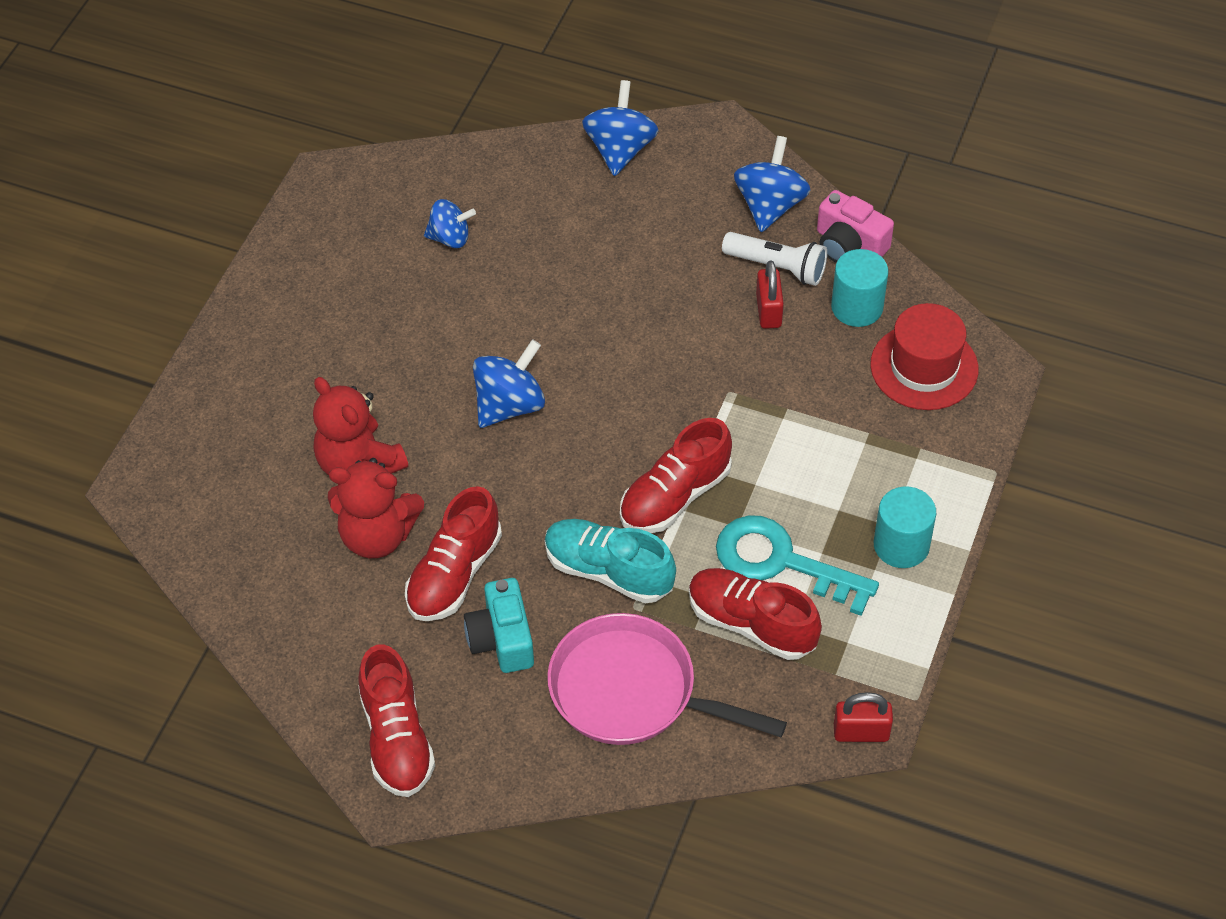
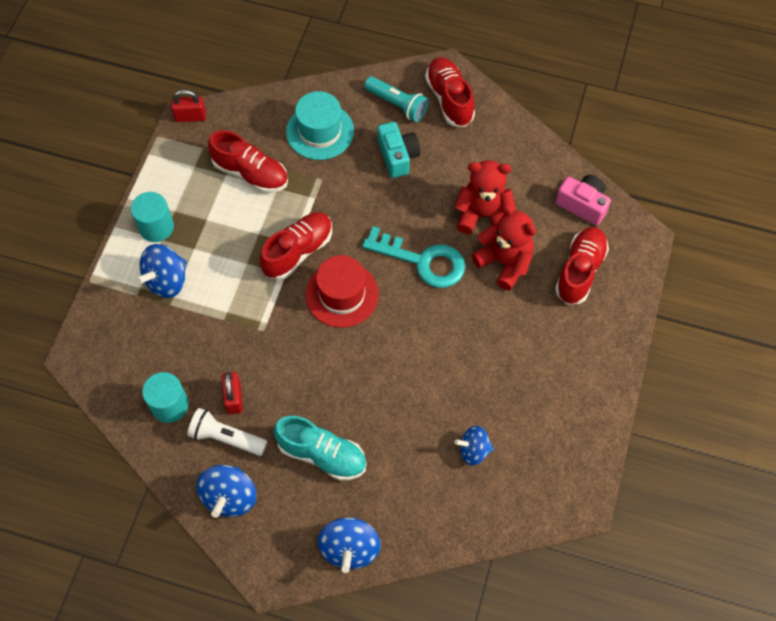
camera: 175 degrees right, 10 degrees up
red shoe [405,486,502,621] -> red shoe moved to [555,227,609,305]
blue spinning top [473,339,545,428] -> blue spinning top moved to [136,244,187,298]
turquoise shoe [545,519,676,603] -> turquoise shoe moved to [273,416,366,481]
pink pan [547,613,787,745] -> turquoise hat [286,91,354,160]
turquoise key [716,515,879,616] -> turquoise key moved to [362,226,465,288]
pink camera [817,190,894,263] -> pink camera moved to [555,175,611,226]
red hat [870,303,979,410] -> red hat moved to [306,255,379,328]
none -> turquoise flashlight [364,76,429,122]

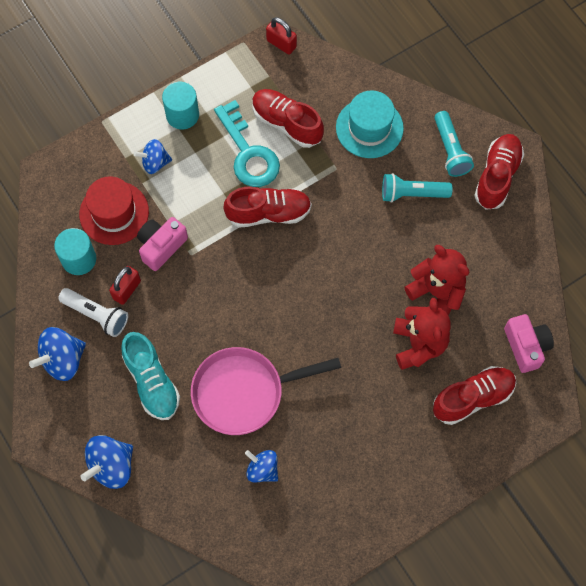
camera: 40 degrees right, 5 degrees up
blue spinning top [136,244,187,298] -> blue spinning top [134,139,172,174], size x0.66
white flashlight [187,408,267,456] -> white flashlight turned 150 degrees clockwise [58,288,128,337]
red shoe [208,130,288,193] -> red shoe turned 150 degrees clockwise [252,89,324,148]
red hat [306,255,379,328] -> red hat moved to [79,176,149,245]
turquoise key [362,226,465,288] -> turquoise key moved to [214,100,280,187]
turquoise camera [377,122,421,178] -> turquoise flashlight [382,173,453,203]
none -> pink camera [137,217,188,271]
none -> pink pan [191,347,341,435]

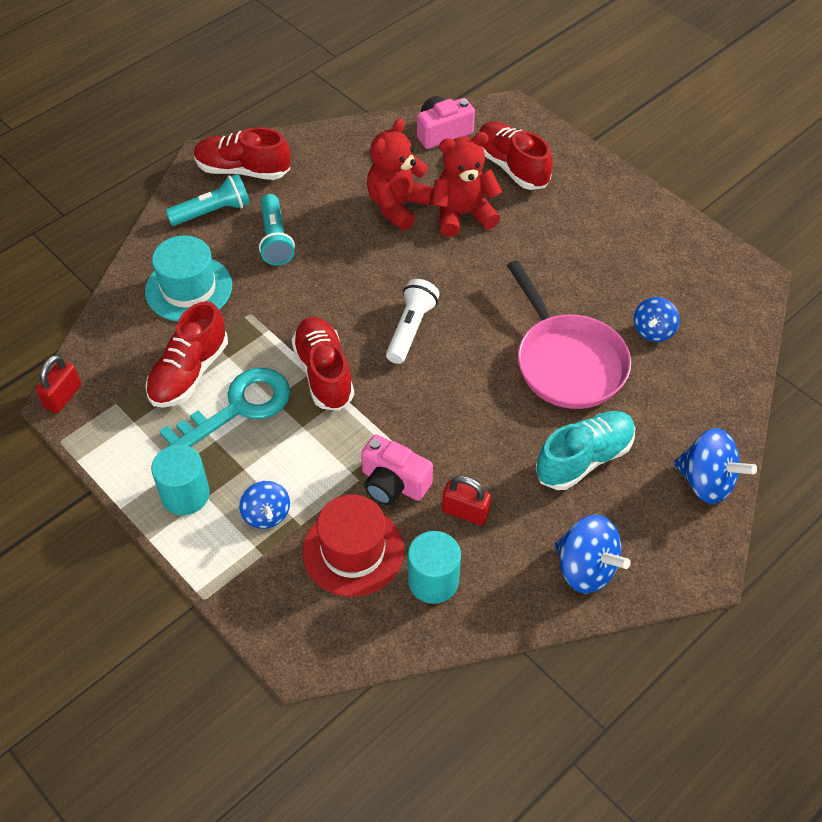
camera: 100 degrees left, 15 degrees down
white flashlight [58,288,128,337] -> white flashlight moved to [386,279,440,364]

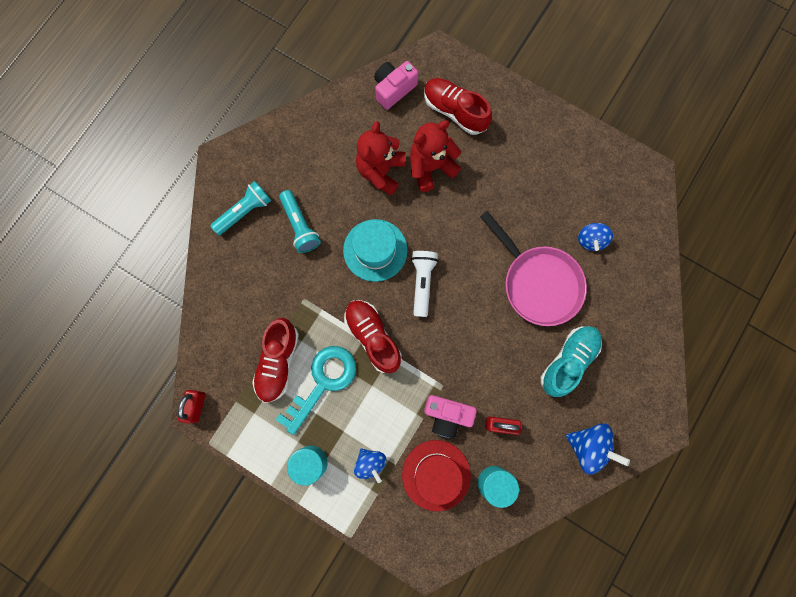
camera: 15 degrees left, 25 degrees up
turquoise hat [145,235,232,321] -> turquoise hat moved to [343,219,407,282]
red shoe [194,127,290,180] -> none
blue spinning top [674,428,757,504] -> none

